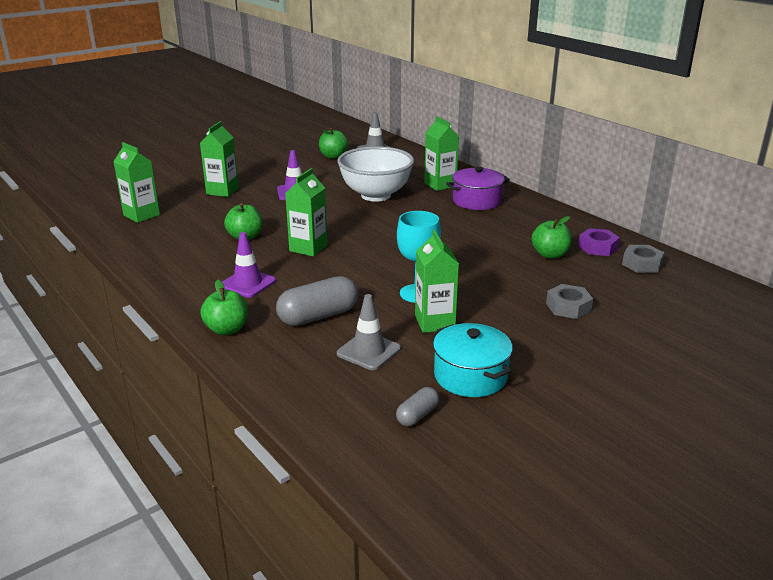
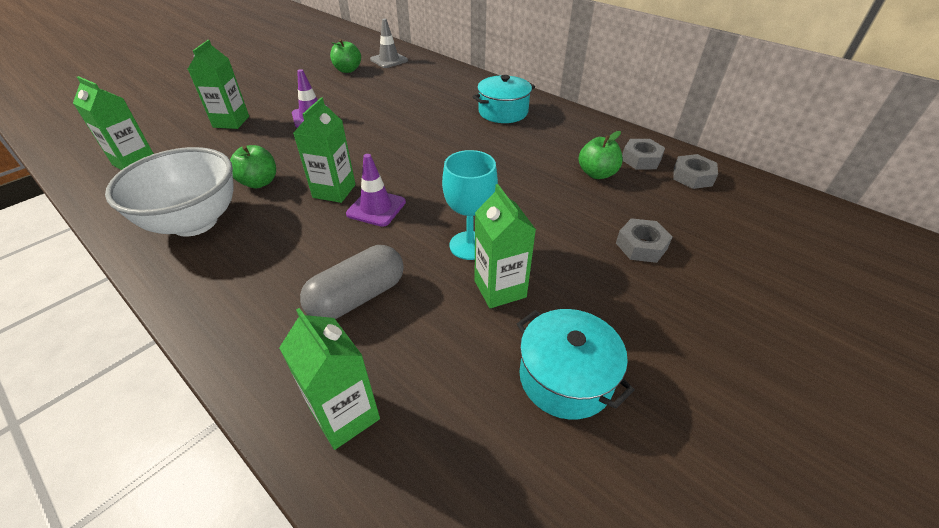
camera: 10 degrees left, 15 degrees up
green apple [200,279,248,335] -> none
purple traffic cone [222,232,276,298] -> purple traffic cone moved to [346,154,406,227]
grey traffic cone [337,294,401,370] -> none
white bowl [338,146,414,202] -> white bowl moved to [105,147,234,237]
grey capsule [396,387,439,426] -> none
green carton [424,116,459,191] -> green carton moved to [279,308,380,450]
purple pot [446,166,510,210] -> turquoise pot [472,75,535,123]
purple nut [578,228,620,256] -> grey nut [622,139,665,169]

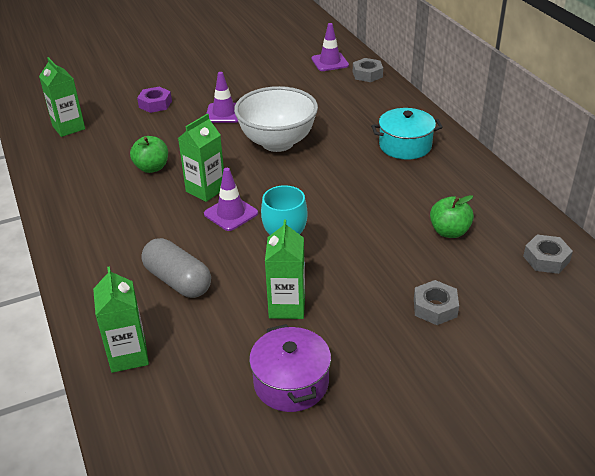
camera: 25 degrees right, 5 degrees down
white bowl [105,147,234,237] -> white bowl moved to [234,86,318,152]
green carton [188,40,249,129] -> purple nut [137,86,172,113]
grey capsule [300,245,404,319] -> grey capsule turned 60 degrees clockwise [141,238,211,298]
green apple [330,39,361,73] -> none
grey traffic cone [370,19,408,68] -> purple traffic cone [312,23,349,71]
turquoise pot [517,309,635,420] -> purple pot [249,324,331,412]
grey nut [622,139,665,169] -> grey nut moved to [353,58,383,82]

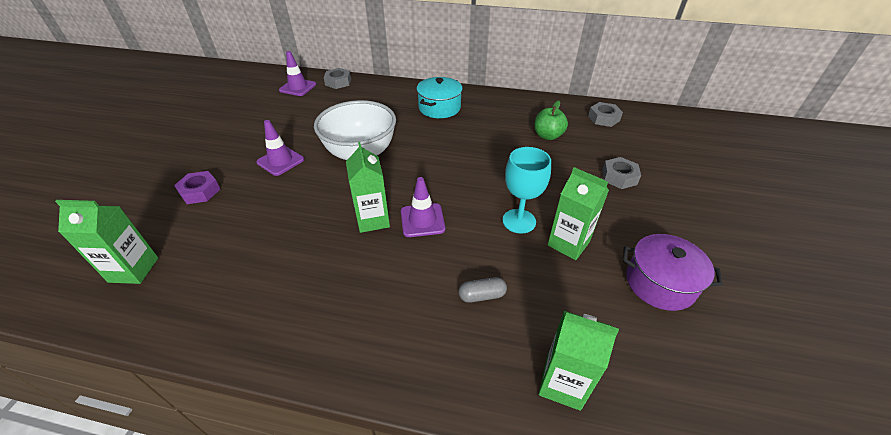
camera: 55 degrees left, 5 degrees up
green apple [130,136,168,173] -> none
grey capsule [141,238,211,298] -> grey capsule [459,277,507,303], size x0.53

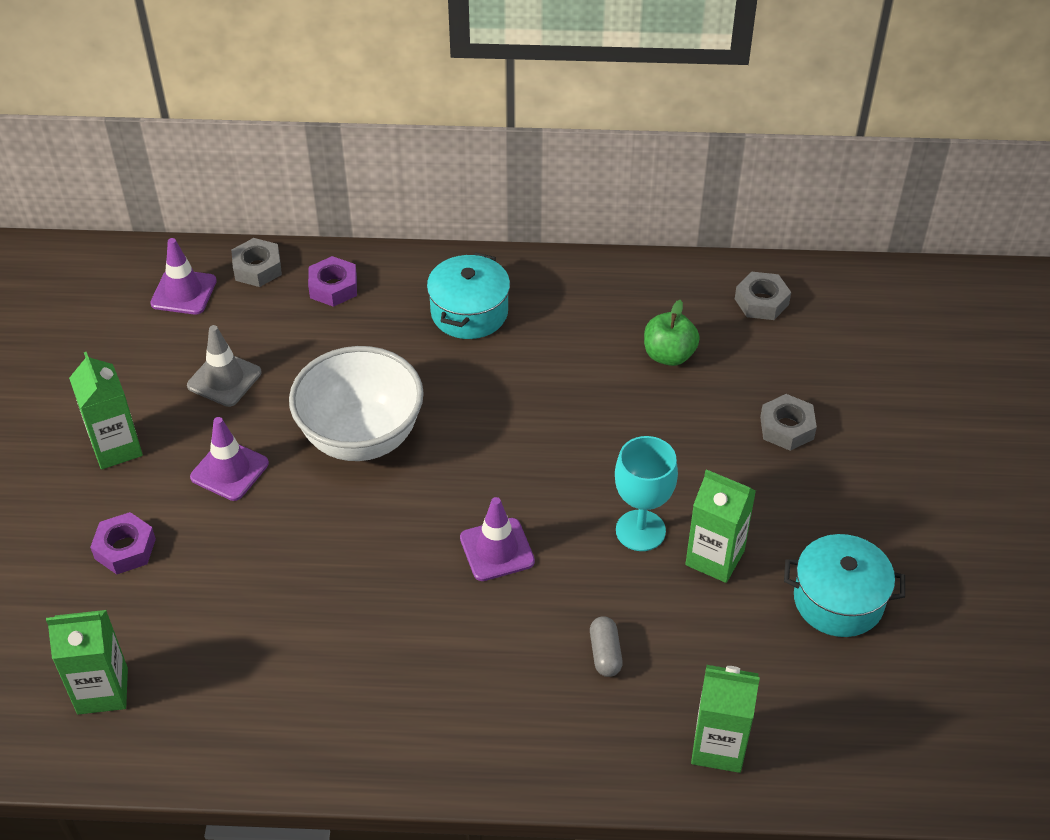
camera: 10 degrees left, 5 degrees up
green carton [346,142,390,233] -> green carton moved to [69,352,143,469]
grey capsule [459,277,507,303] -> grey capsule turned 75 degrees counterclockwise [590,616,623,677]
purple pot [623,234,723,311] -> turquoise pot [784,534,905,637]
none -> grey traffic cone [187,325,262,407]
none -> purple nut [308,256,357,307]

